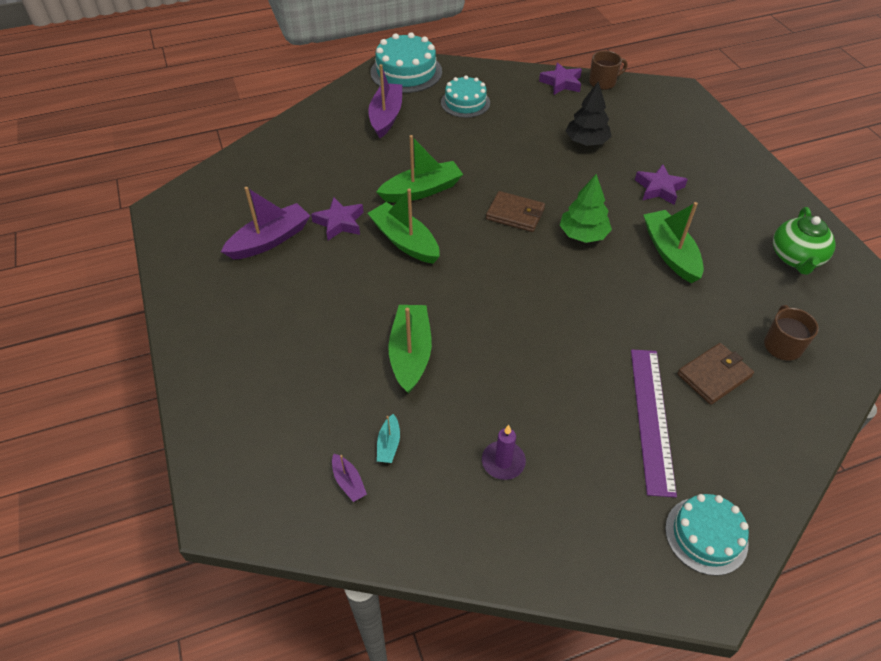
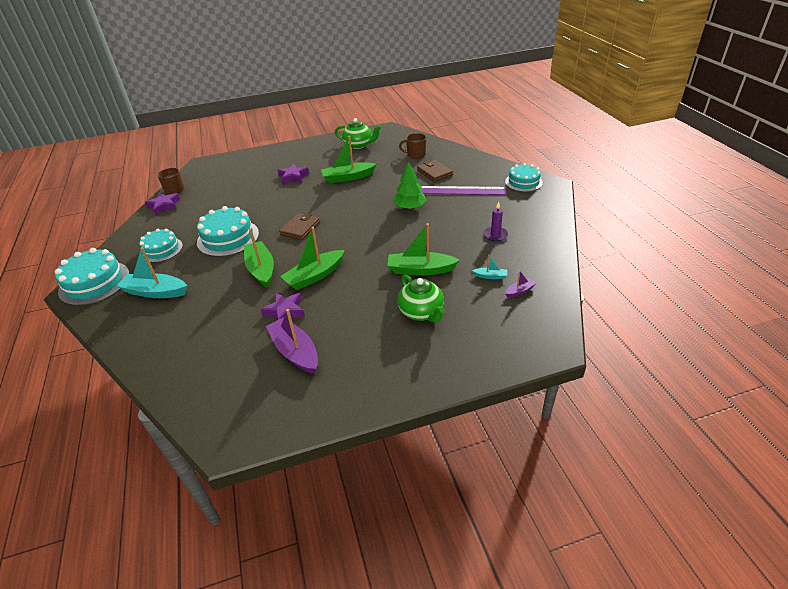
camera: 85 degrees left, 10 degrees down
purple boat [368,64,402,138] -> turquoise boat [117,247,187,298]
green tree [560,174,612,243] -> green tree moved to [393,162,426,209]
black tree [566,81,611,146] -> none
none -> turquoise cake [197,206,259,257]
none -> green teapot [397,274,445,323]

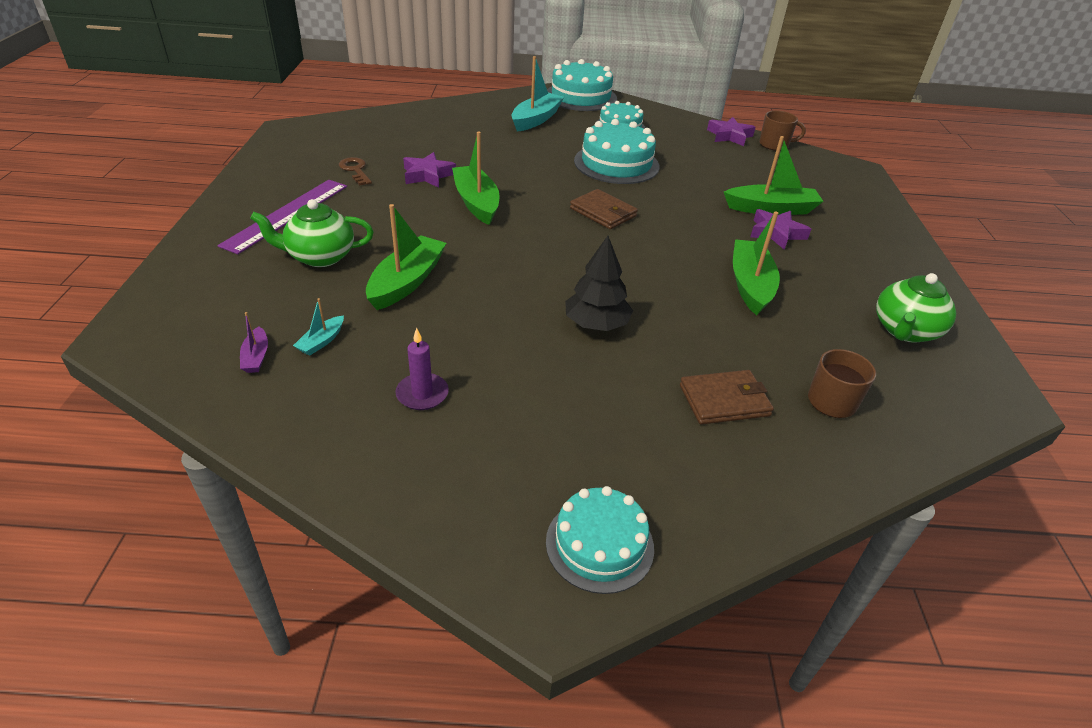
camera: 105 degrees right, 0 degrees up
green boat [244,228,274,288] -> green boat moved to [724,136,823,215]
purple boat [266,309,318,374] -> brown key [339,157,372,186]
green tree [393,162,426,209] -> black tree [565,236,633,331]
purple ruler [421,186,507,195] -> purple ruler moved to [217,180,347,254]

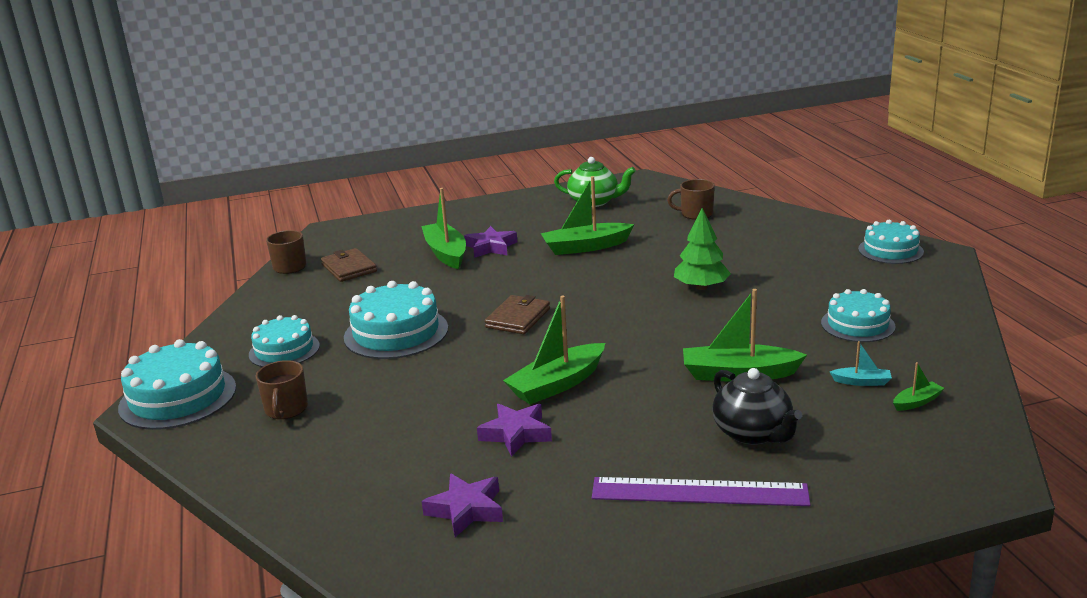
camera: 105 degrees left, 15 degrees down
purple boat [240,312,268,373] -> green boat [893,362,944,411]
green teapot [250,199,374,267] -> black teapot [712,368,802,445]
brown key [339,157,372,186] -> none
purple candle [395,328,449,410] -> turquoise cake [821,289,896,342]
turquoise boat [511,56,564,132] -> brown mug [256,360,308,419]
black tree [565,236,633,331] -> green tree [674,208,731,290]
brown wallet [680,370,774,425] -> brown wallet moved to [321,248,377,282]
purple star [707,117,756,146] -> purple star moved to [422,473,503,538]

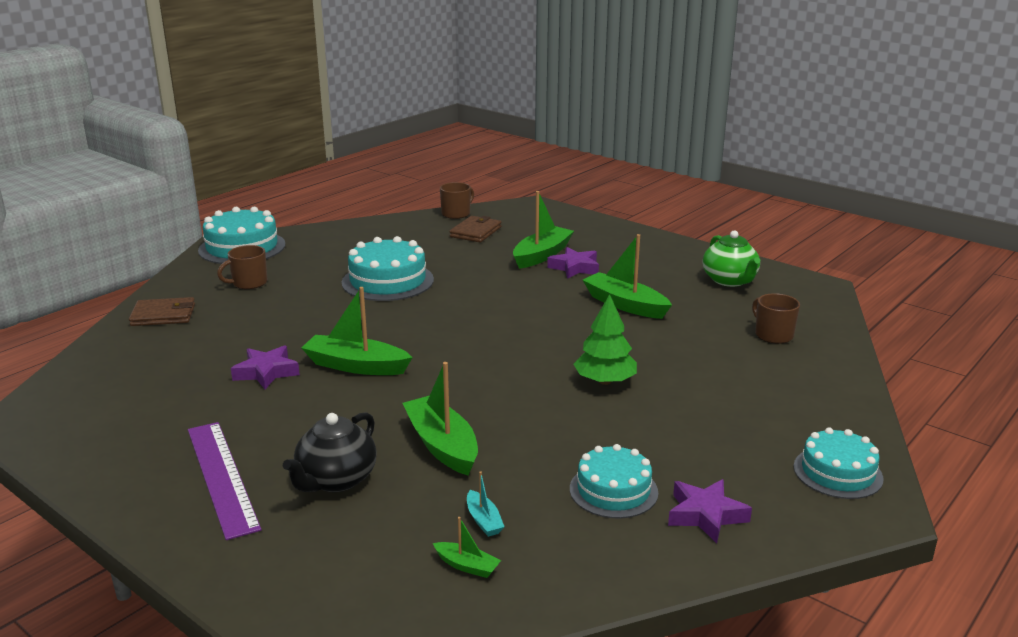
camera: 55 degrees right, 0 degrees up
turquoise cake [249,315,320,367] -> none
purple star [422,473,503,538] -> purple star moved to [668,479,752,543]
brown wallet [485,295,550,334] -> brown wallet moved to [129,297,195,326]

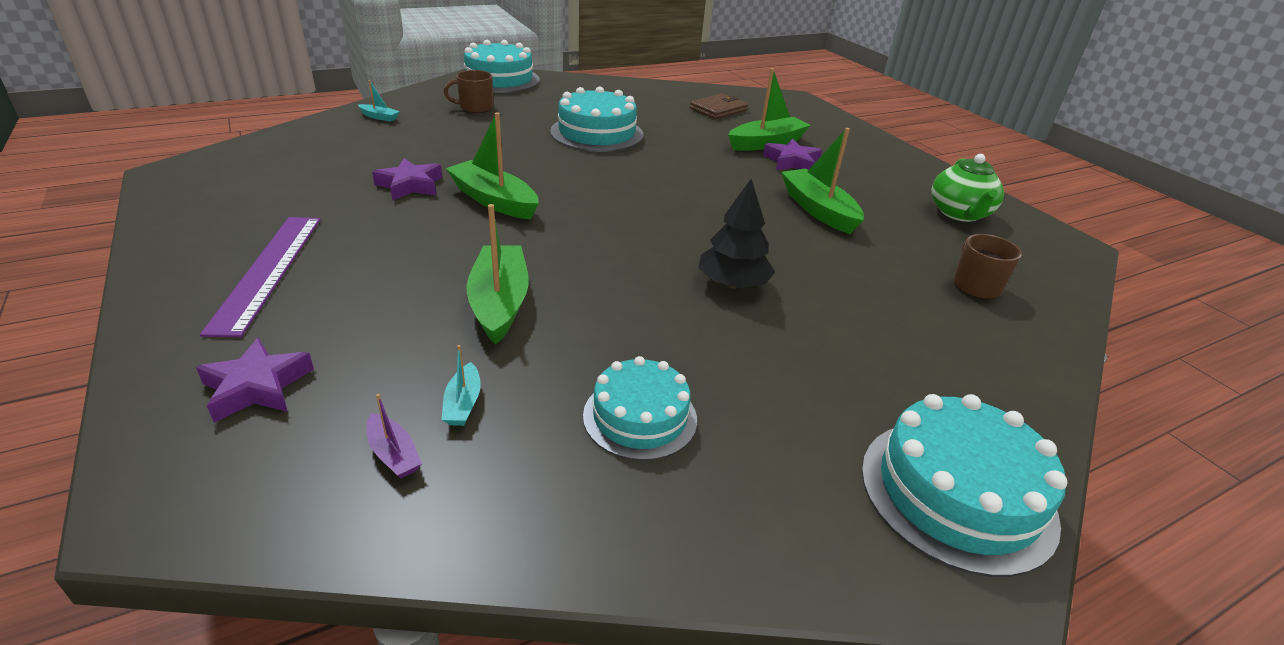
camera: 20 degrees right, 10 degrees up
brown wallet [129,297,195,326] -> turquoise boat [358,80,400,122]
black teapot [283,412,377,492] -> none
green boat [433,517,501,578] -> purple boat [367,394,422,479]
brown mug [440,182,474,219] -> none
green tree [574,294,637,385] -> black tree [698,179,775,289]
purple star [668,479,752,543] -> purple star moved to [196,338,314,422]
turquoise cake [793,427,883,499] -> turquoise cake [862,394,1067,577], size x1.52

